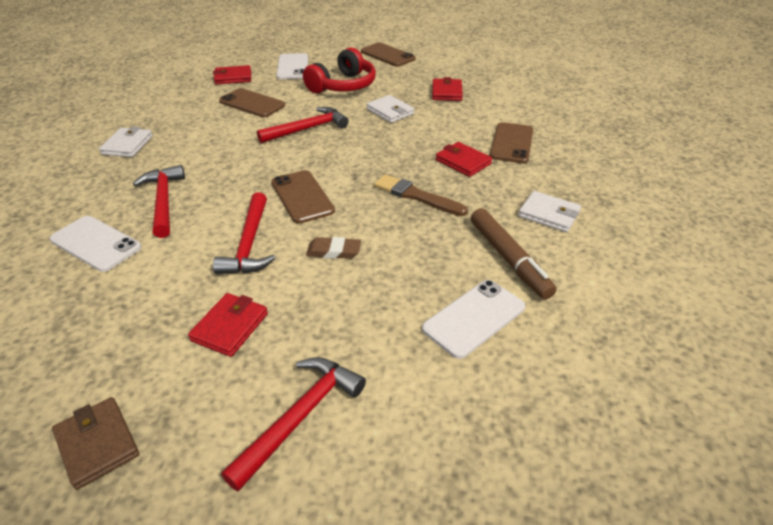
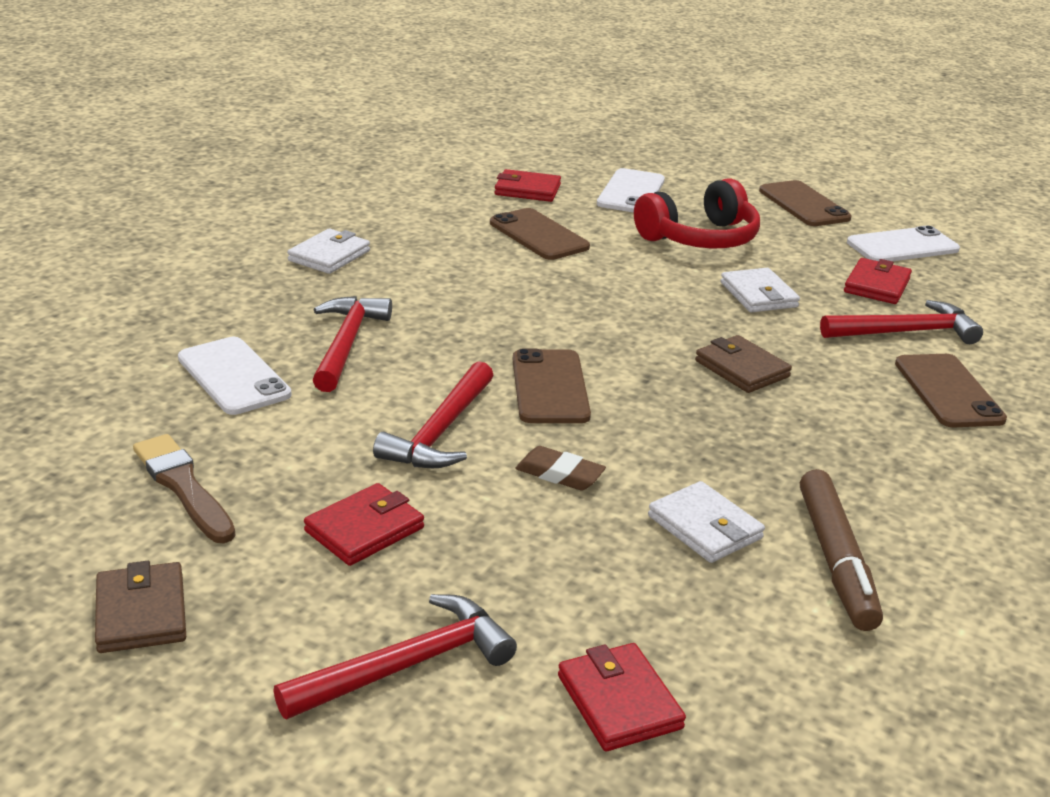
camera: 20 degrees right, 10 degrees down
red hammer [257,107,349,143] -> red hammer moved to [820,300,983,344]
brown brush [374,174,468,216] -> brown brush moved to [133,434,236,543]
white phone [422,280,525,359] -> white phone moved to [847,225,960,261]
red wallet [436,142,492,177] -> red wallet moved to [558,643,686,751]
brown phone [490,122,533,163] -> brown phone turned 45 degrees counterclockwise [895,354,1007,427]
white wallet [518,191,581,232] -> white wallet moved to [648,481,765,563]
none -> brown wallet [695,335,792,393]

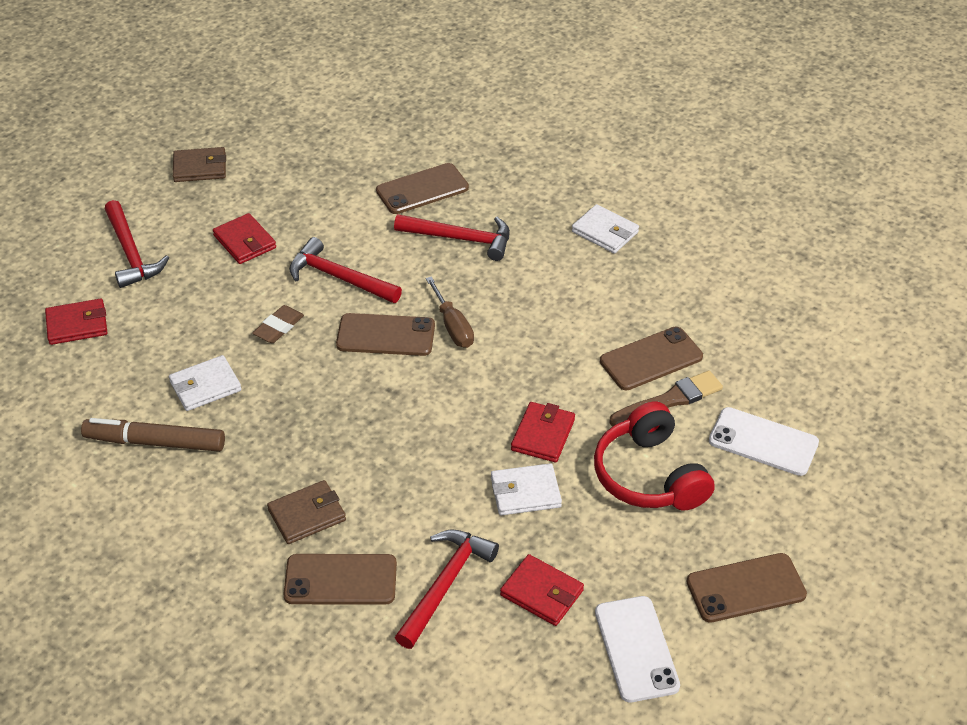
camera: 100 degrees right, 15 degrees up
brown brush [133,434,236,543] -> brown brush moved to [609,371,723,427]
white phone [178,337,292,415] -> brown phone [376,163,469,214]
red wallet [495,169,561,202] -> red wallet moved to [511,402,575,462]
brown wallet [695,335,792,393] -> brown wallet moved to [267,480,346,544]
red hammer [820,300,983,344] -> red hammer turned 150 degrees counterclockwise [395,530,499,649]
none -> brown screwdriver [426,276,474,348]

